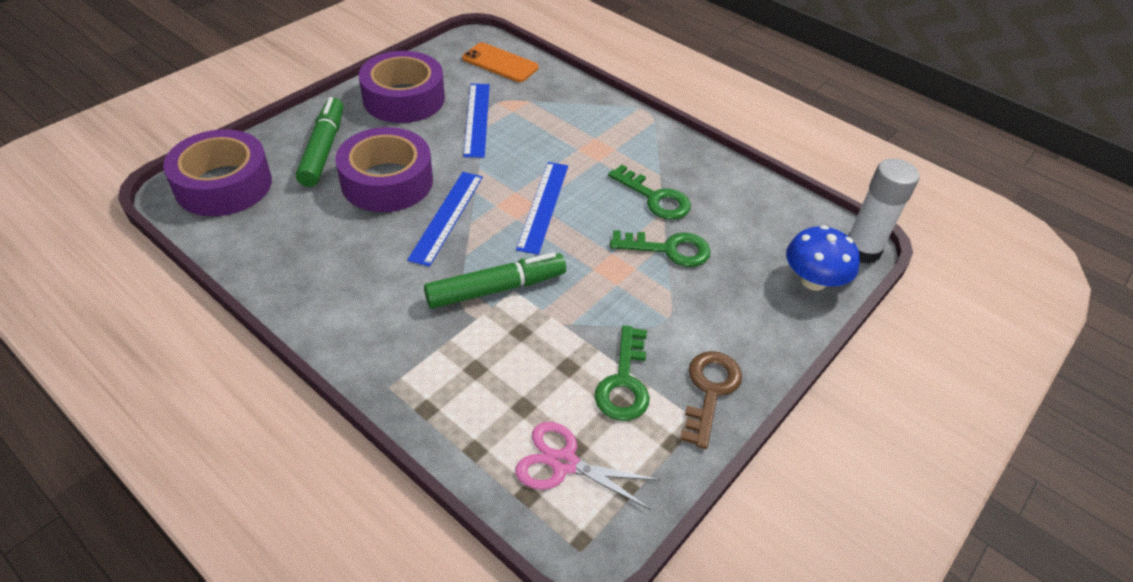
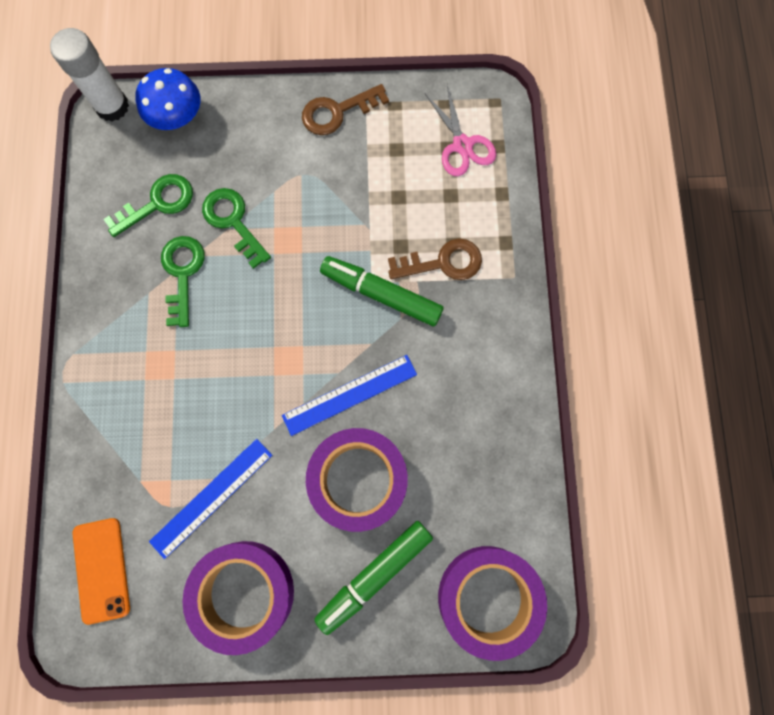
camera: 130 degrees left, 30 degrees up
blue ruler [516,162,568,255] -> none
green key [594,325,650,421] -> green key moved to [104,174,193,237]
none -> brown key [388,239,482,280]

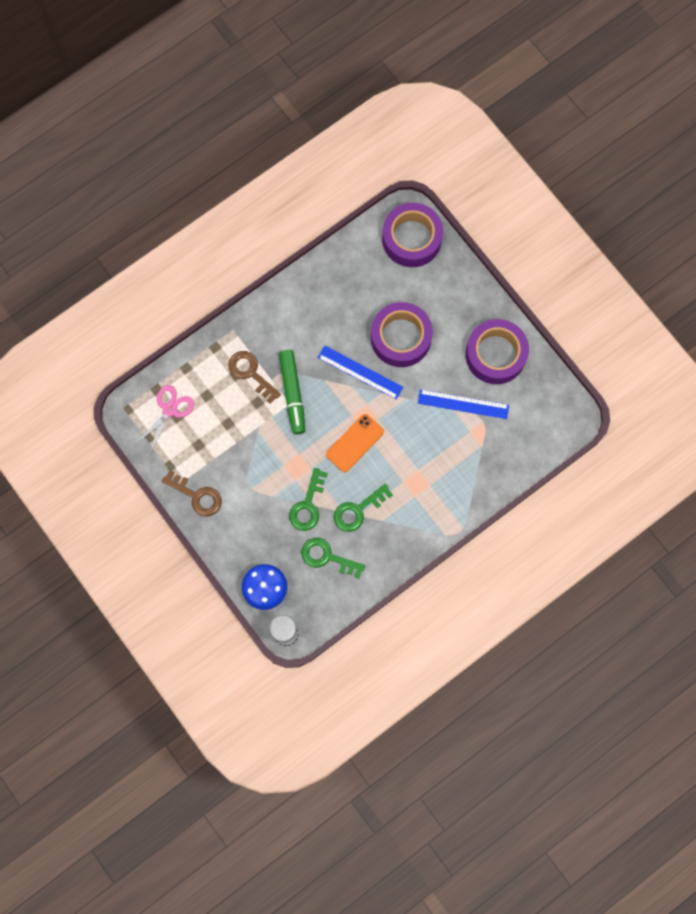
camera: 125 degrees left, 0 degrees up
orange phone [72,518,130,625] -> orange phone moved to [326,414,384,472]
green marker [314,521,433,635] -> none

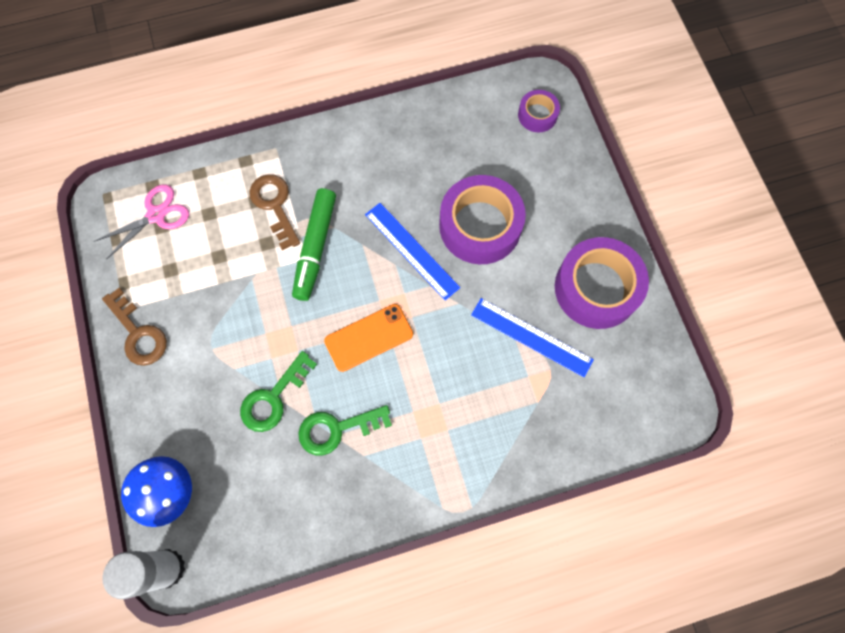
camera: 20 degrees right, 5 degrees down
green key [301,538,365,579] -> none
purple tape [382,203,443,267] -> purple tape [518,90,560,132], size x0.51

